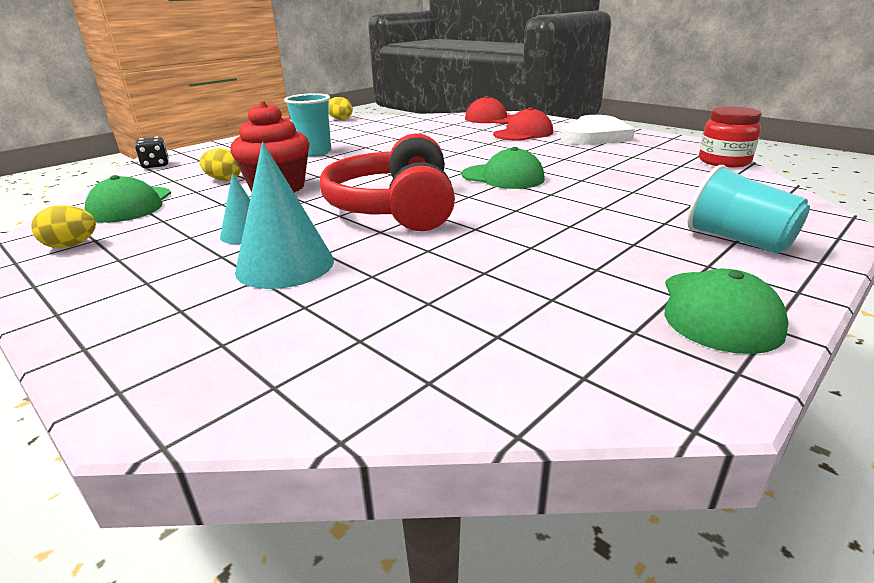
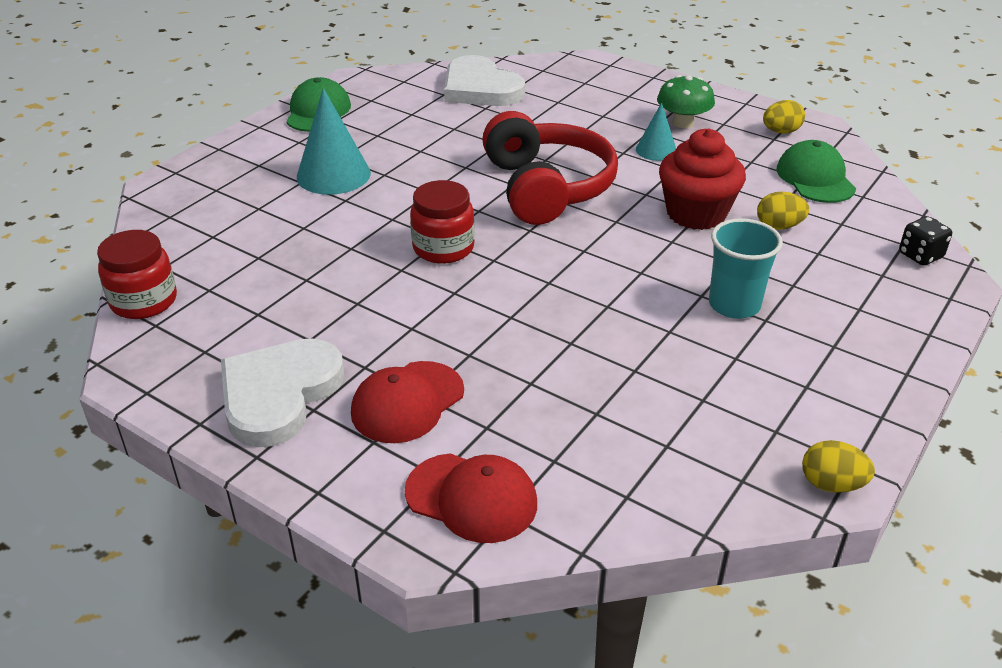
camera: 170 degrees right, 10 degrees up
turquoise cone [235,142,334,289] -> turquoise cone moved to [297,88,371,195]
green cap [462,147,545,189] -> red jar [410,180,475,264]
turquoise cup [687,165,810,254] -> none
none -> white heart [444,55,525,106]
none -> green mushroom [657,75,715,128]

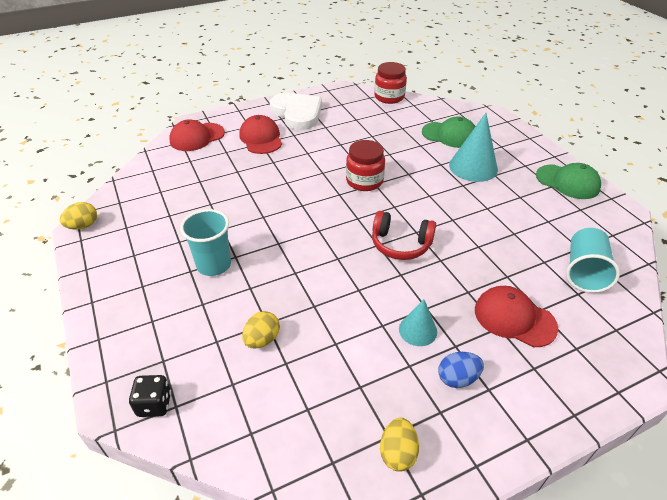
camera: 120 degrees right, 5 degrees up
white heart [444,55,525,106] -> turquoise cup [566,228,620,293]
red headphones [482,111,618,225] -> red headphones [372,211,436,260], size x0.59
green mushroom [657,75,715,128] -> blue egg [438,352,484,388]
red cupcake [659,128,746,230] -> none
green cap [777,140,856,203] -> green cap moved to [422,116,475,148]
none -> red cap [475,286,558,347]

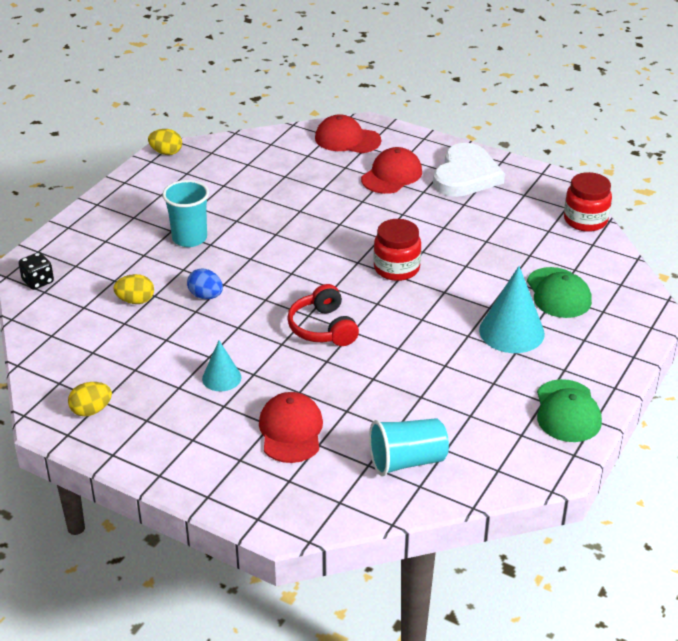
camera: 55 degrees right, 5 degrees down
blue egg [438,352,484,388] -> blue egg moved to [187,269,223,299]

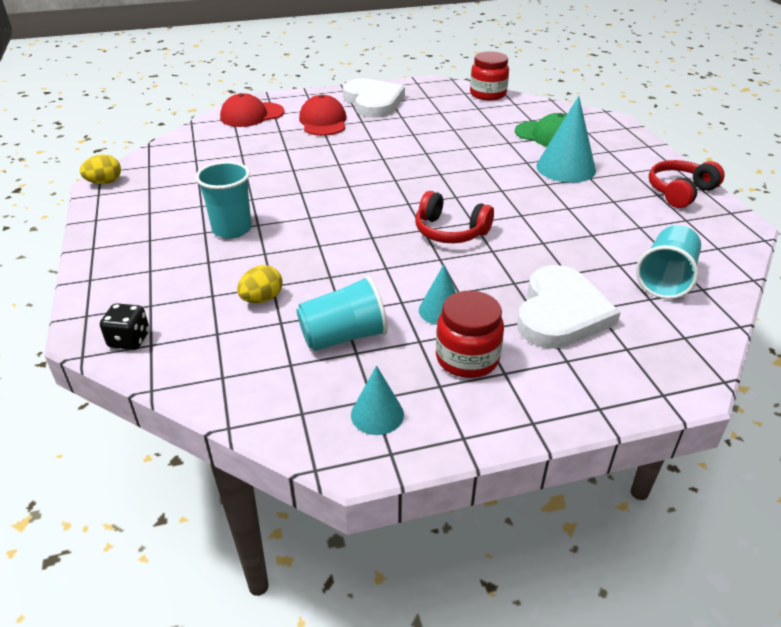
camera: 45 degrees left, 0 degrees up
yellow egg [68,382,112,416] -> turquoise cone [351,365,404,435]
blue egg [187,269,223,299] -> none
red cap [259,392,323,463] -> white heart [517,265,621,349]
red jar [373,219,421,281] -> red jar moved to [436,291,504,378]
green cap [537,379,602,442] -> red headphones [649,160,725,208]
none -> turquoise cup [297,275,388,351]

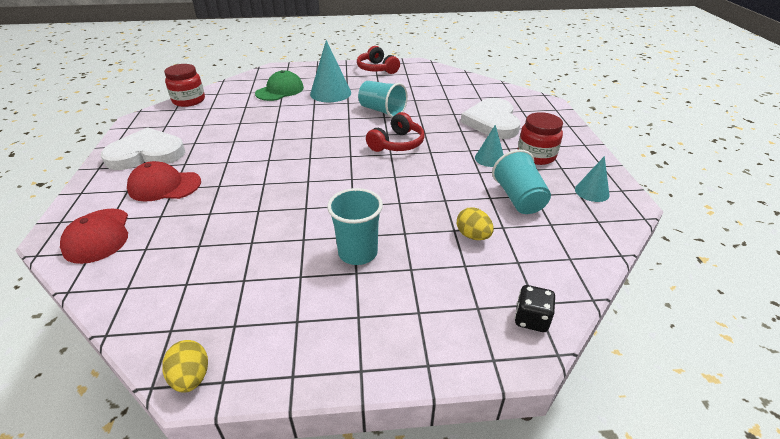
camera: 80 degrees left, 0 degrees up
white heart [517,265,621,349] -> white heart turned 120 degrees counterclockwise [461,98,520,139]
turquoise cup [636,225,701,299] -> turquoise cup moved to [358,81,408,118]

